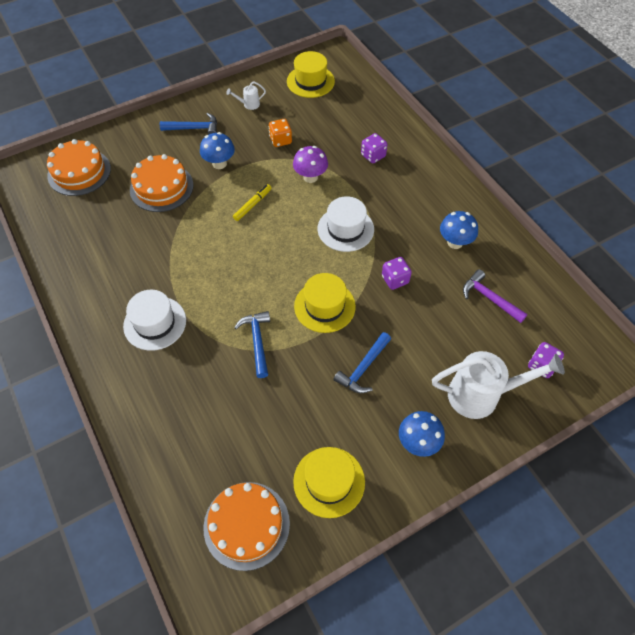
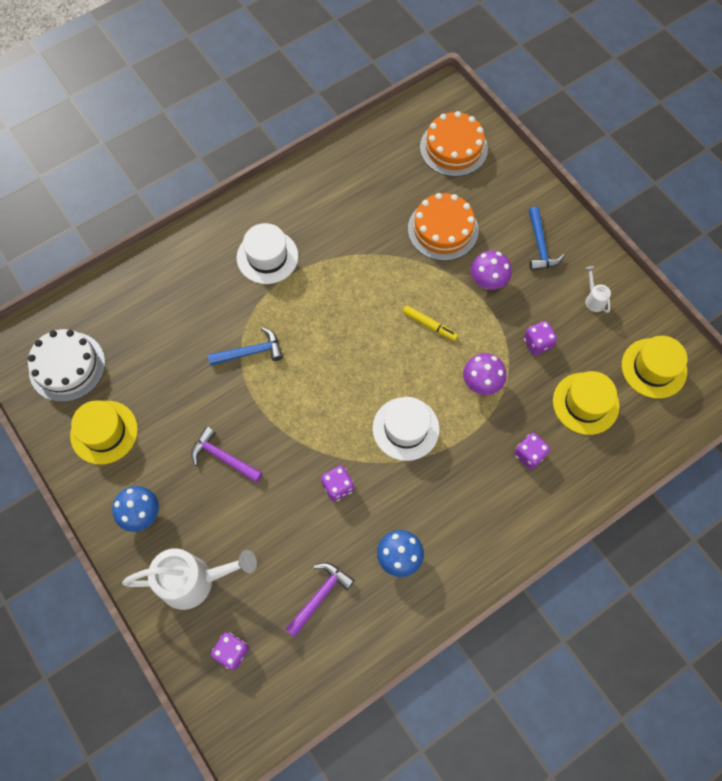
camera: 85 degrees right, 10 degrees up
blue mushroom [200,132,235,169] -> purple mushroom [471,250,512,290]
orange cake [203,482,290,571] -> white cake [28,329,105,402]
orange dice [269,119,292,147] -> purple dice [524,321,557,355]
yellow hat [294,273,356,333] -> yellow hat moved to [553,371,619,435]
blue hammer [333,332,391,393] -> purple hammer [191,426,263,483]
white watering can [432,351,565,419] -> white watering can turned 90 degrees counterclockwise [122,548,257,610]

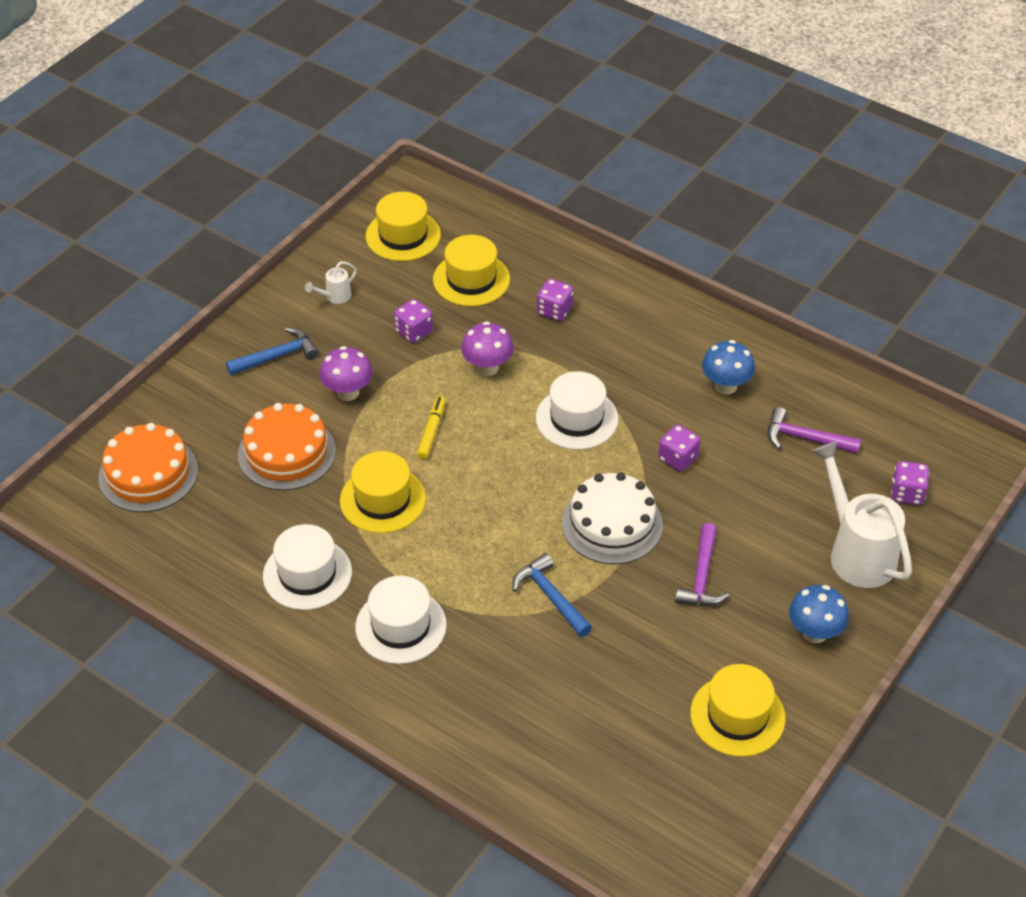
camera: 110 degrees left, 20 degrees down
white cake [28,329,105,402] -> white cake moved to [562,472,663,564]
none -> white hat [263,524,352,610]
none -> yellow hat [340,451,426,533]

